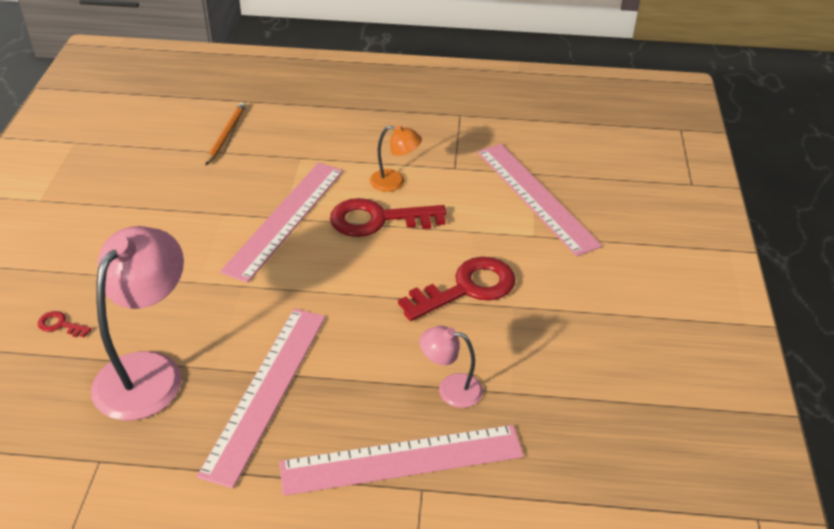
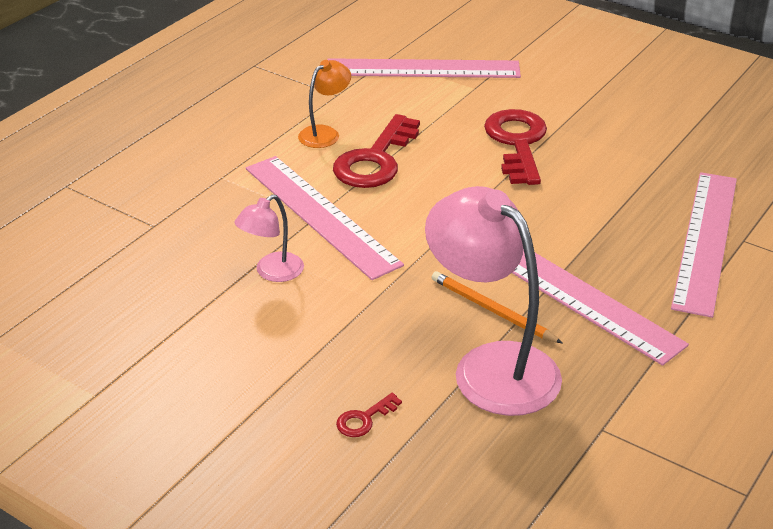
camera: 60 degrees left, 5 degrees down
orange pencil [206,102,246,165] -> orange pencil moved to [431,271,563,344]
pink lamp [420,326,483,408] -> pink lamp moved to [234,194,304,282]

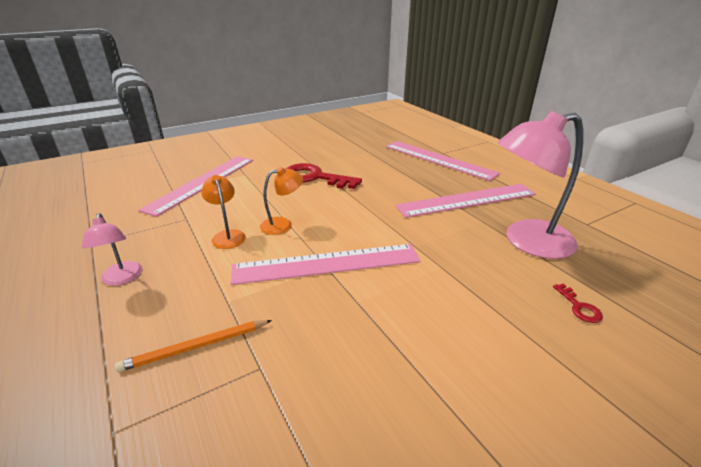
camera: 65 degrees left, 5 degrees down
pink lamp [234,194,304,282] -> pink lamp moved to [82,213,143,286]
red key [333,114,420,188] -> orange lamp [260,167,303,235]
orange pencil [431,271,563,344] -> orange pencil moved to [115,320,272,372]

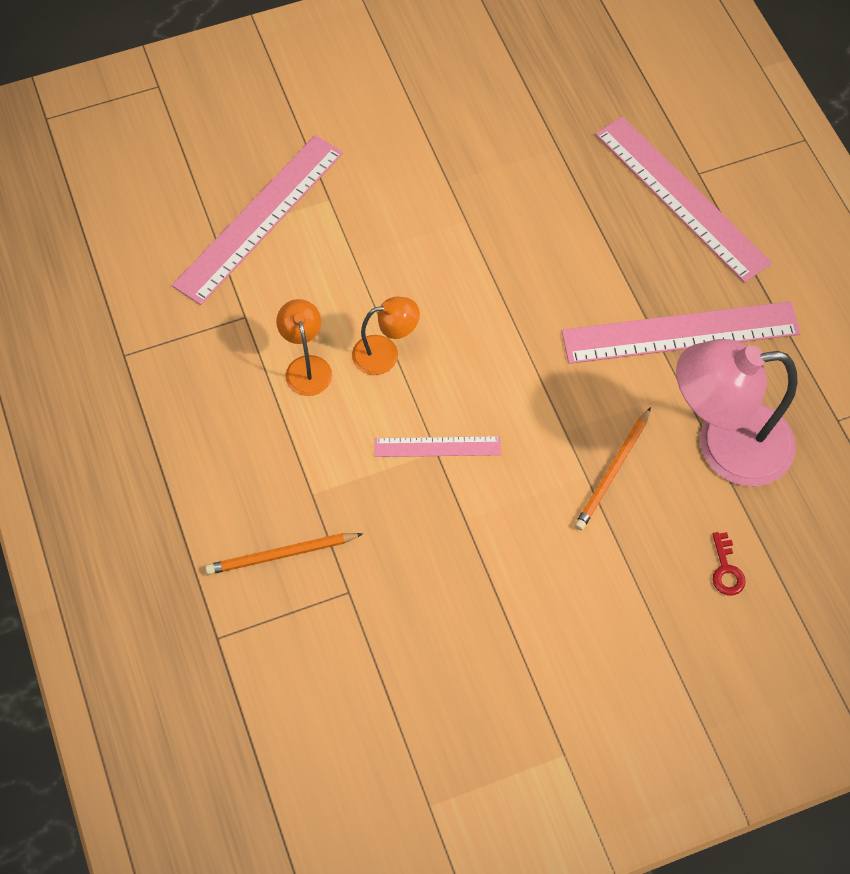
camera: 10 degrees right, 30 degrees up
pink lamp [82,213,143,286] -> none
pink ruler [231,244,420,285] -> pink ruler [374,436,501,457], size x0.52
red key [285,163,362,189] -> none
none -> orange pencil [575,407,651,530]

